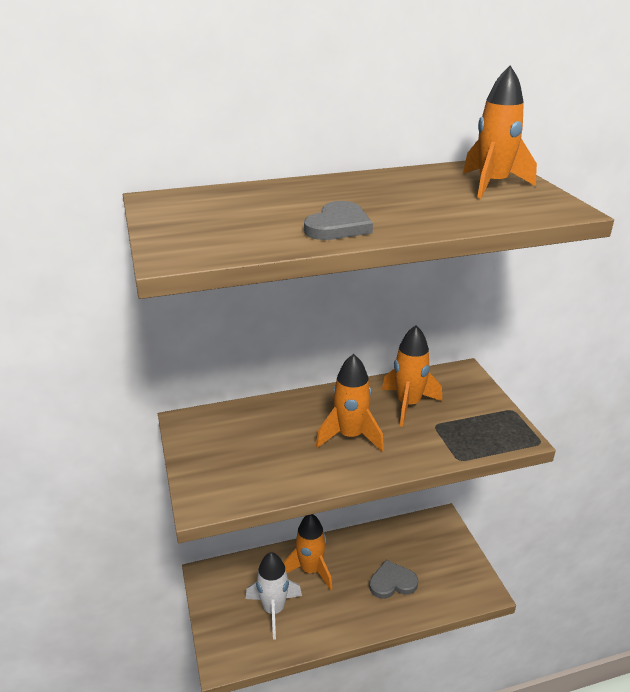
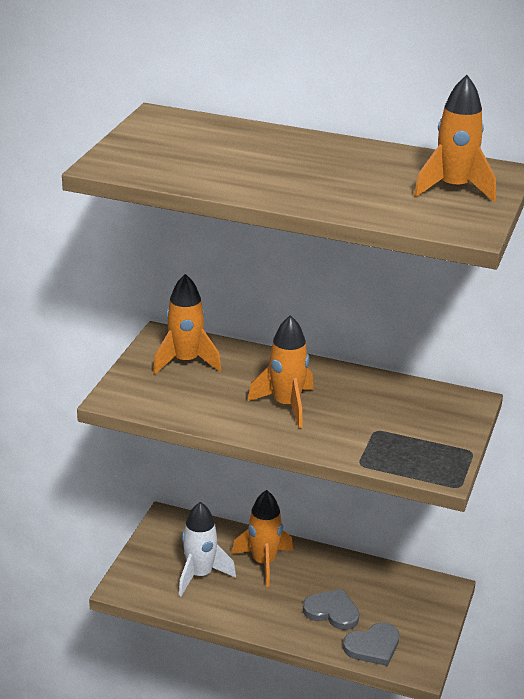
camera: 35 degrees right, 0 degrees up
grey heart [304,201,373,240] -> grey heart moved to [343,623,400,666]
orange rocket [382,325,442,427] -> orange rocket moved to [153,274,221,374]

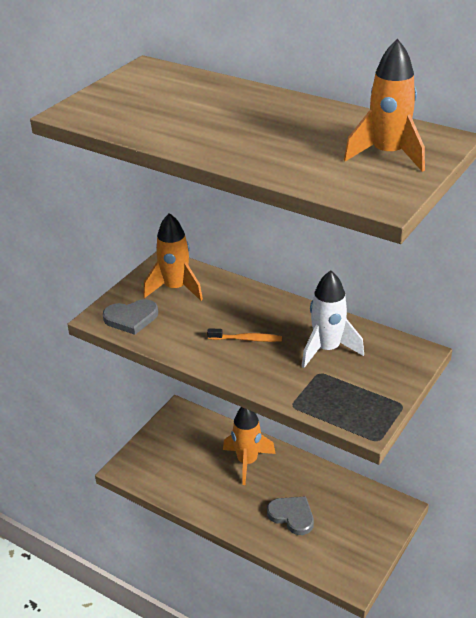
camera: 15 degrees right, 5 degrees up
white rocket [179,502,236,596] -> white rocket moved to [302,270,364,368]
orange rocket [248,315,313,428] -> orange toothbrush [207,328,282,342]
grey heart [343,623,400,666] -> grey heart moved to [103,299,158,335]

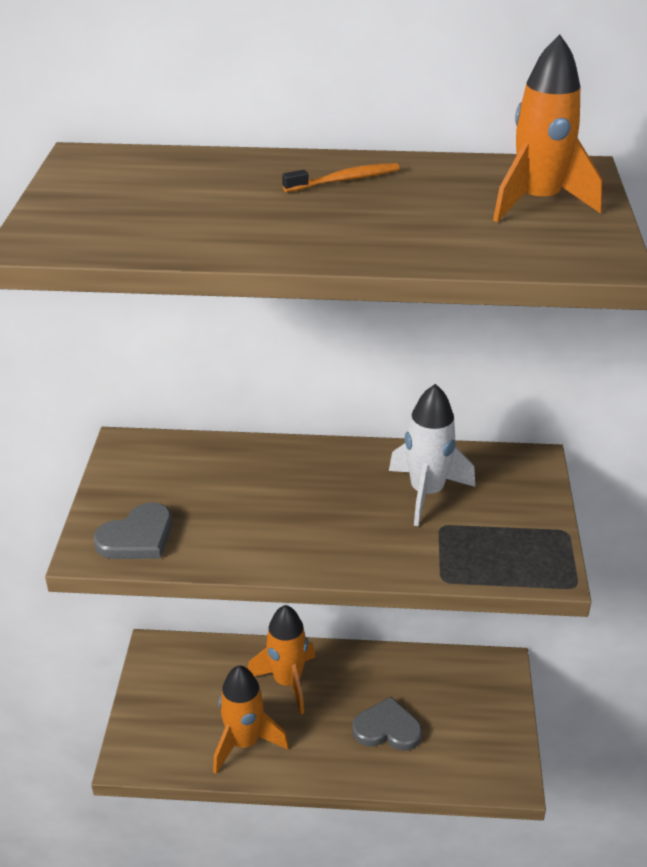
camera: 30 degrees left, 0 degrees up
orange rocket [143,213,203,301] -> orange rocket moved to [213,666,289,774]
orange toothbrush [207,328,282,342] -> orange toothbrush moved to [282,163,400,192]

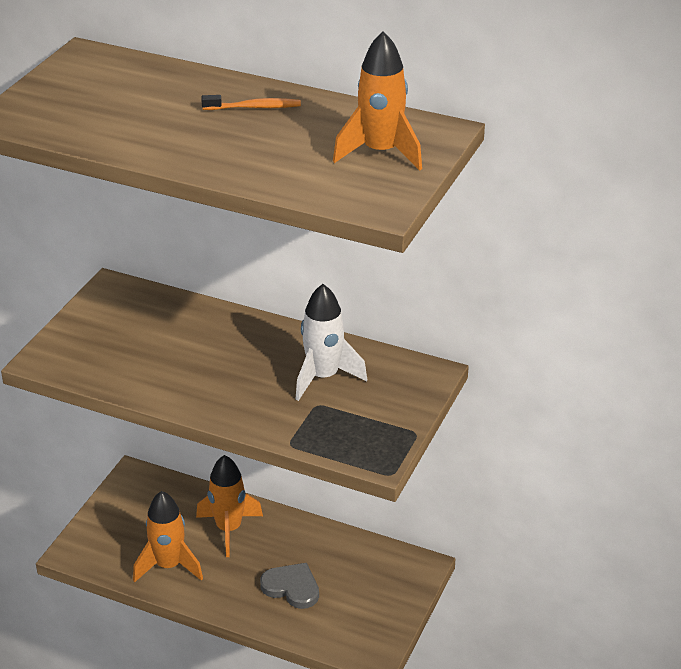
camera: 20 degrees right, 0 degrees up
grey heart [94,502,172,559] -> none

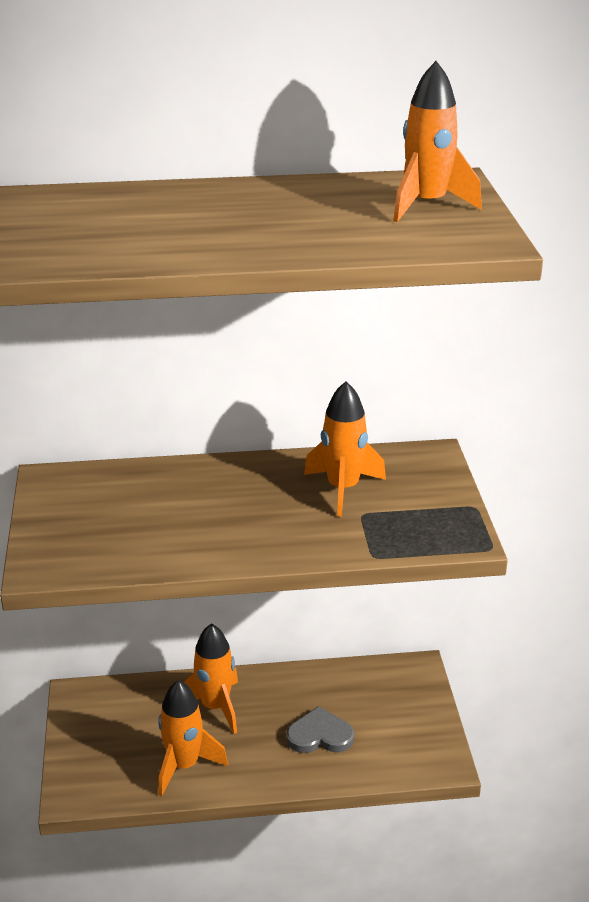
camera: 30 degrees left, 5 degrees down
orange toothbrush [201,95,301,110] -> none
white rocket [296,284,367,401] -> orange rocket [304,381,386,517]

